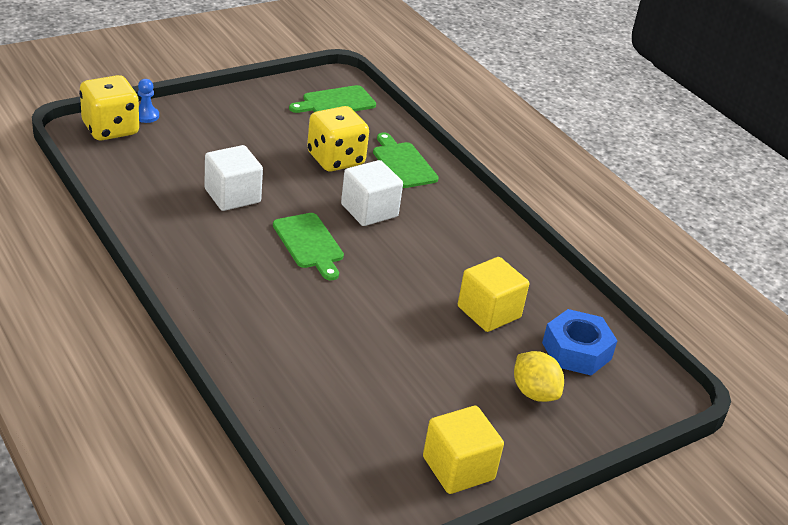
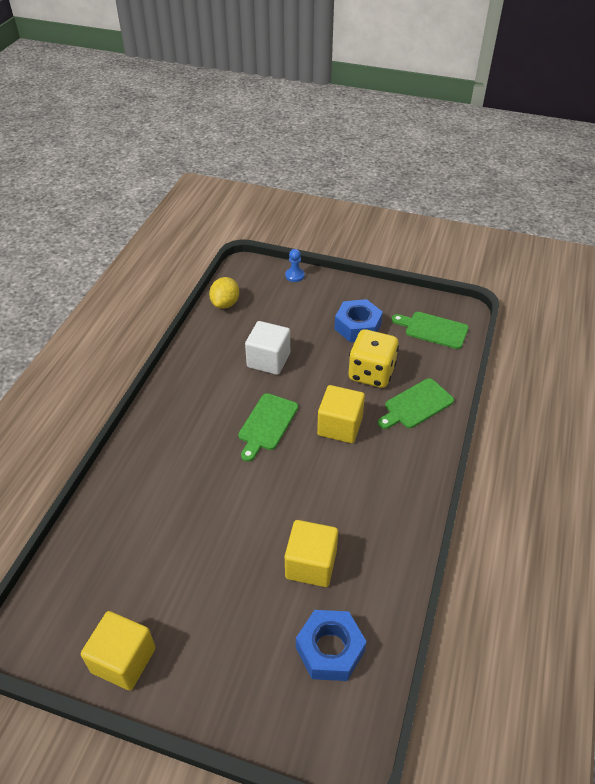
camera: 55 degrees right, 10 degrees up
yellow dice [79,75,140,141] -> none
white cube [341,160,403,226] -> yellow cube [317,385,365,443]
green cutting board [373,132,439,188] -> green cutting board turned 150 degrees counterclockwise [378,378,454,429]
yellow lemon [514,351,564,402] -> yellow lemon moved to [209,277,239,309]
none -> blue nut [334,299,383,342]

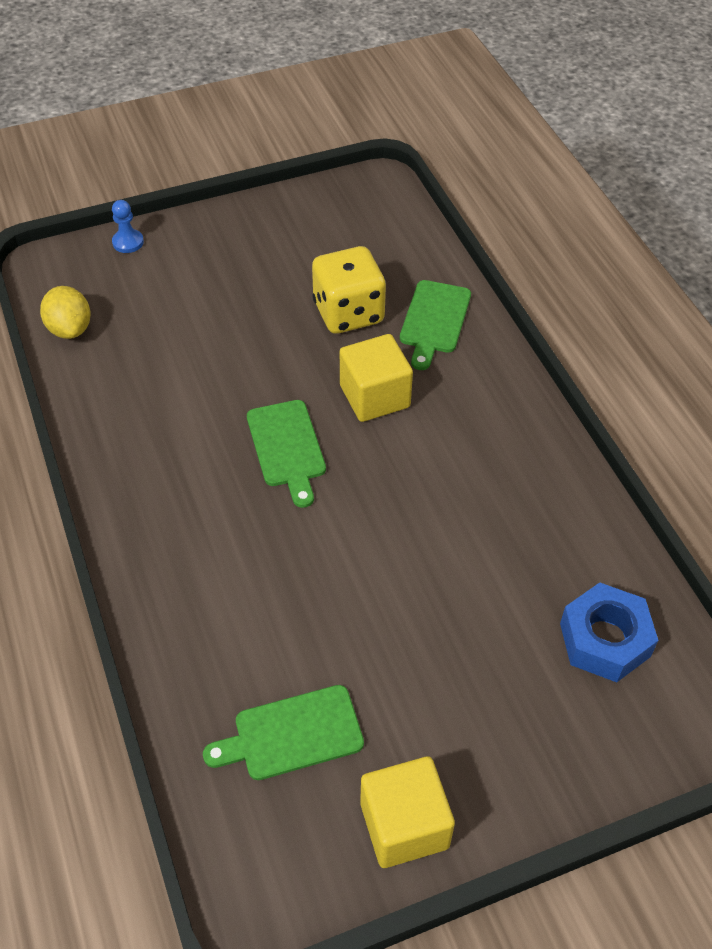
camera: 40 degrees left, 5 degrees up
white cube [245,321,290,375] -> none
yellow cube [285,520,338,587] -> none
blue nut [334,299,383,342] -> none
green cutting board [392,312,469,349] -> green cutting board moved to [203,685,364,780]

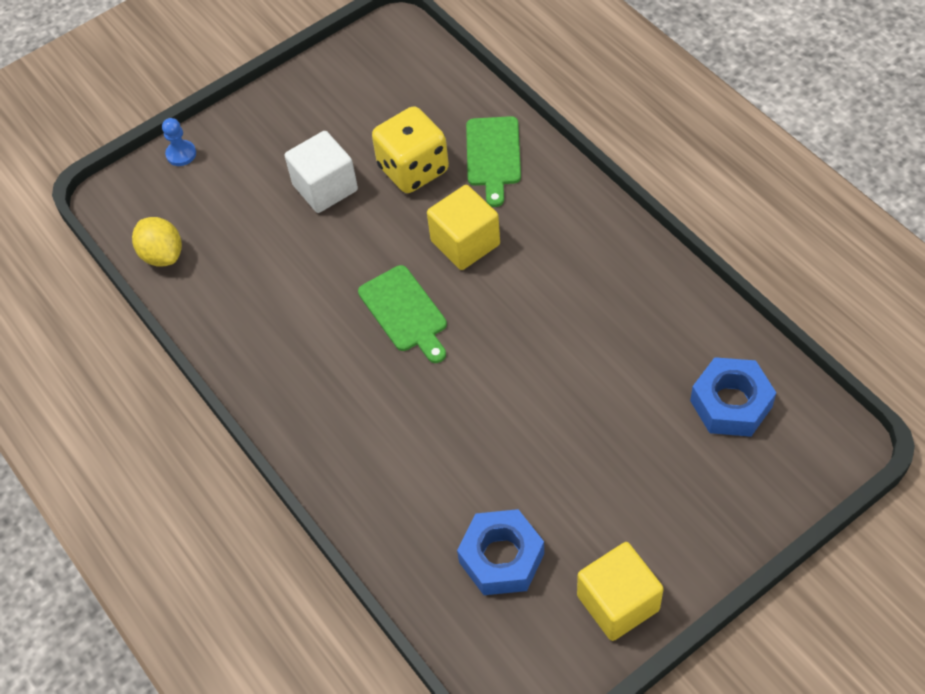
camera: 10 degrees left, 5 degrees up
green cutting board [203,685,364,780] -> blue nut [457,509,544,595]
none -> white cube [285,131,358,213]

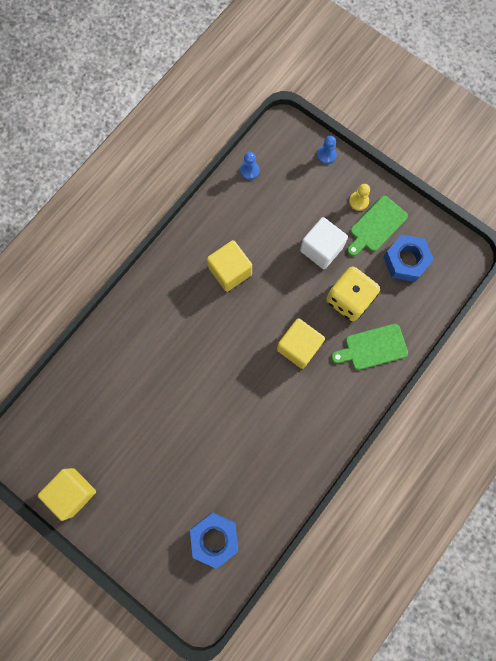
camera: 70 degrees right, 20 degrees up
yellow lemon [132,217,182,267] -> blue pawn [240,152,259,180]
green cutting board [358,265,447,363] -> green cutting board moved to [347,196,408,256]
blue nut [457,509,544,595] -> blue nut moved to [383,234,434,282]
none -> yellow cube [207,240,252,292]
none -> yellow pawn [349,184,370,211]

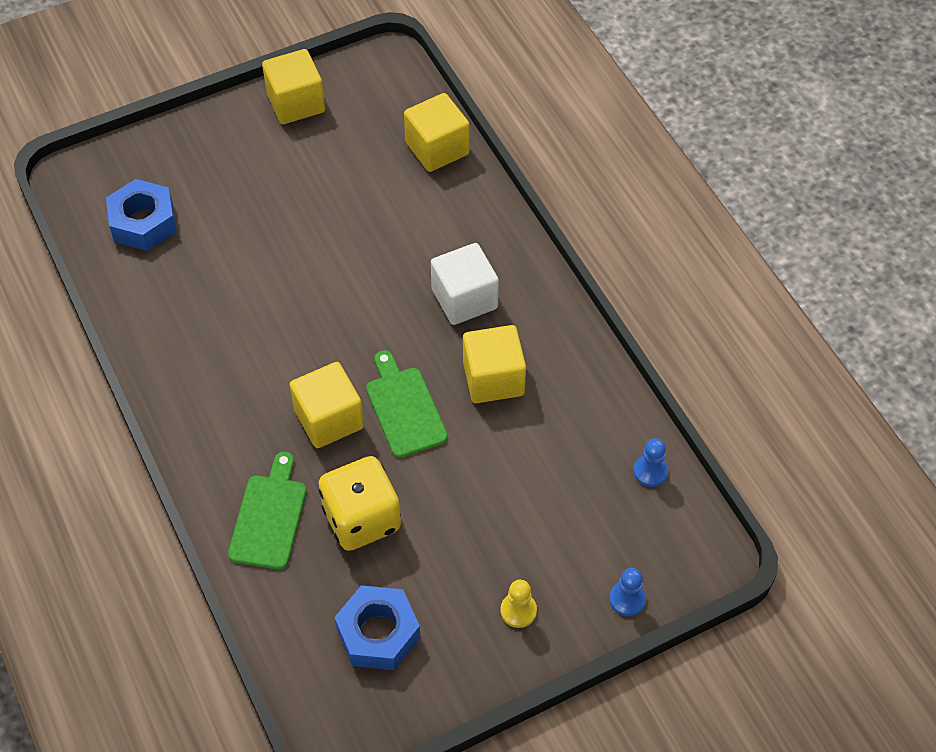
camera: 115 degrees right, 20 degrees down
white cube [300,217,348,269] -> white cube moved to [431,243,499,325]
green cutting board [347,196,408,256] -> green cutting board moved to [366,350,448,458]
none -> yellow cube [404,93,470,172]

